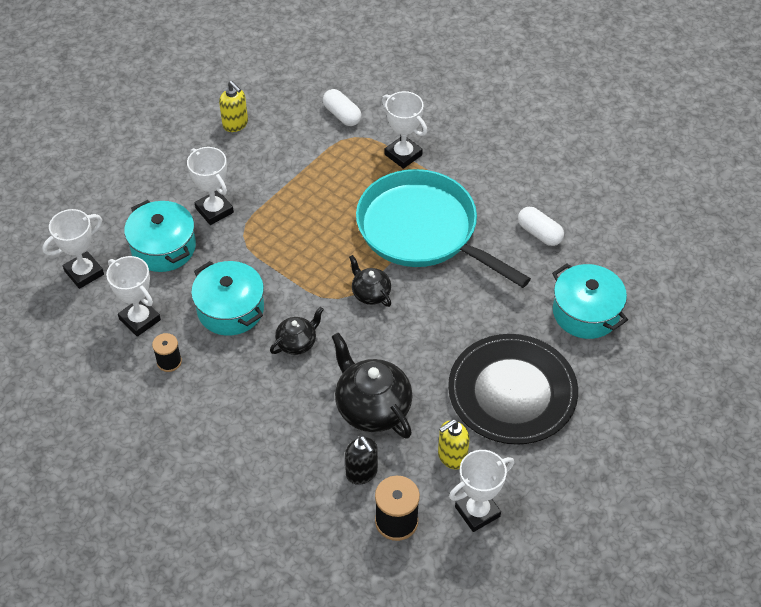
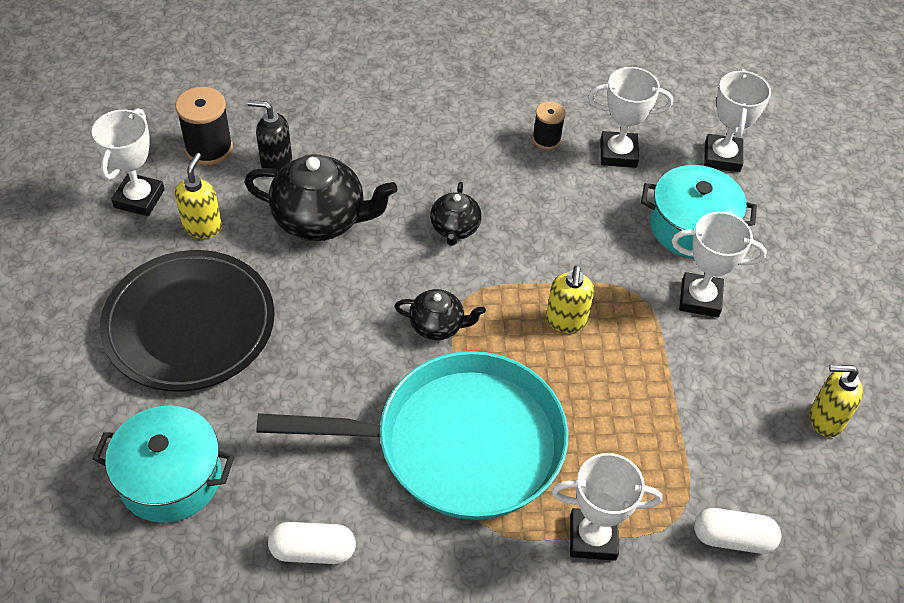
camera: 135 degrees right, 0 degrees up
turquoise pot [191,261,264,336] -> none
none -> yellow soap dispenser [546,266,594,333]

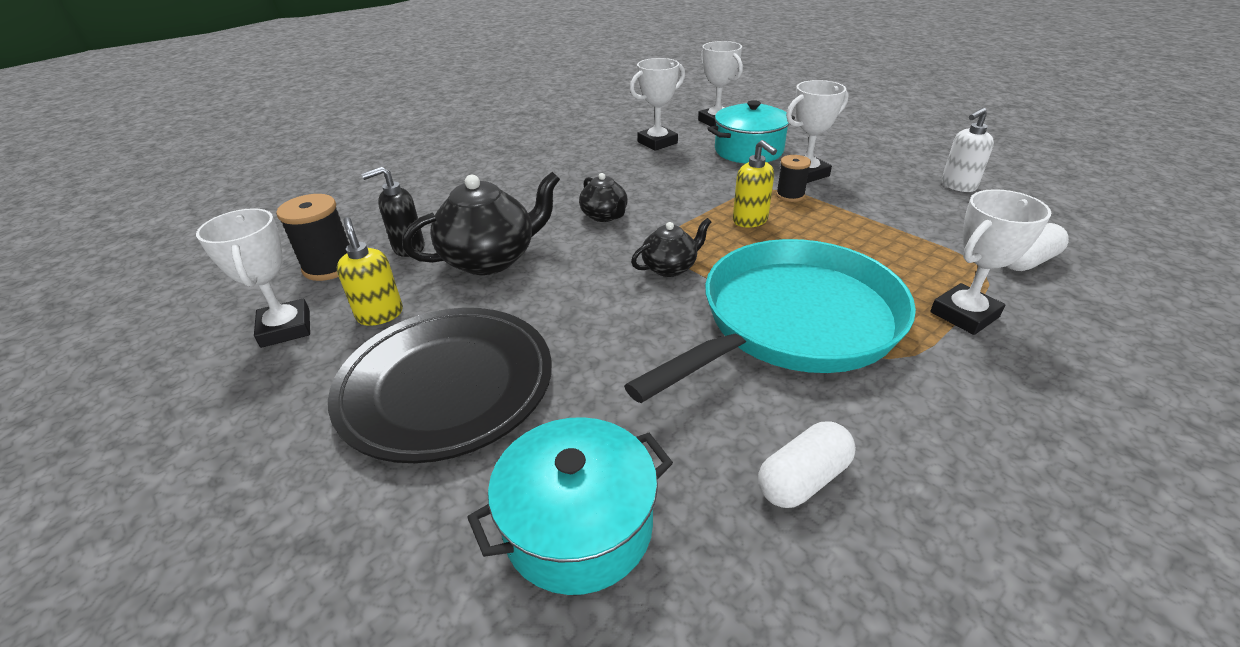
camera: 35 degrees left, 15 degrees down
black spool [532,102,566,150] -> black spool moved to [776,155,811,202]
yellow soap dispenser [810,365,863,437] -> white soap dispenser [941,108,994,192]

